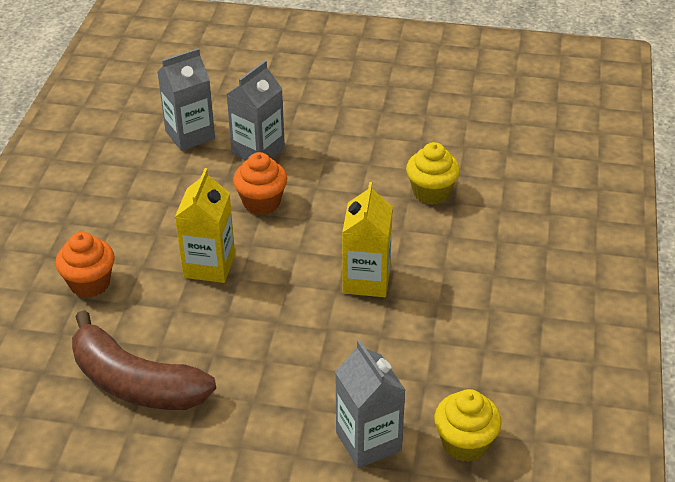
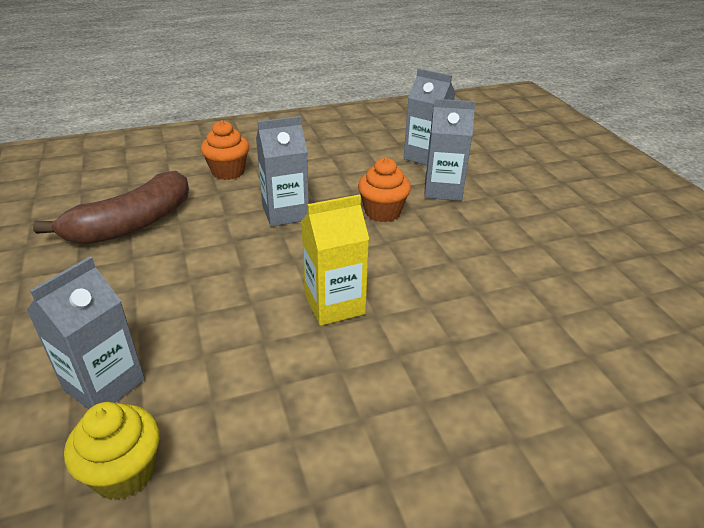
camera: 60 degrees right, 5 degrees down
brown banana [72,310,216,410] -> brown banana turned 135 degrees counterclockwise [33,171,189,244]
yellow carton [175,168,235,283] -> grey carton [256,116,309,227]
yellow cupcake [406,142,460,205] -> none

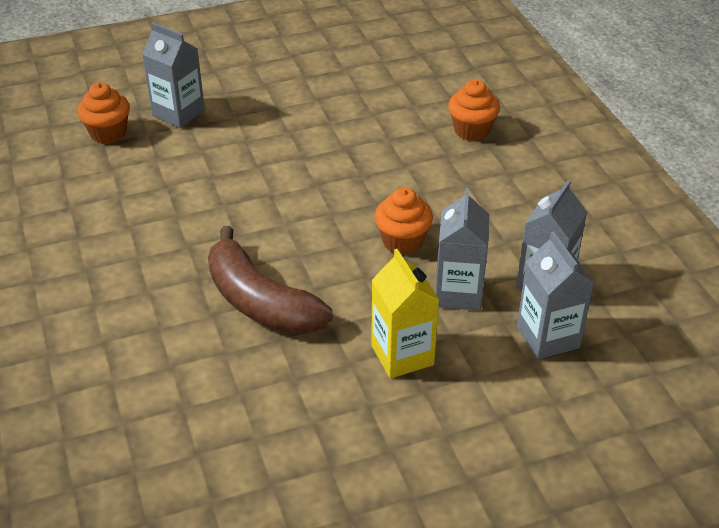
camera: 90 degrees right, 5 degrees up
brown banana [33,171,189,244] -> brown banana moved to [208,226,332,334]
yellow cupcake [64,402,160,500] -> orange cupcake [77,82,130,144]
grey carton [256,116,309,227] -> grey carton moved to [517,231,594,360]
yellow carton [301,194,369,326] -> yellow carton moved to [371,249,439,379]

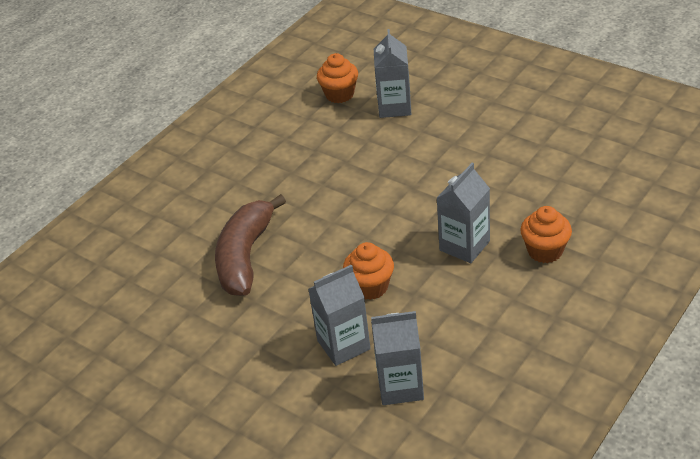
camera: 60 degrees right, 0 degrees up
yellow carton [371,249,439,379] -> none
grey carton [517,231,594,360] -> grey carton moved to [437,163,490,263]

